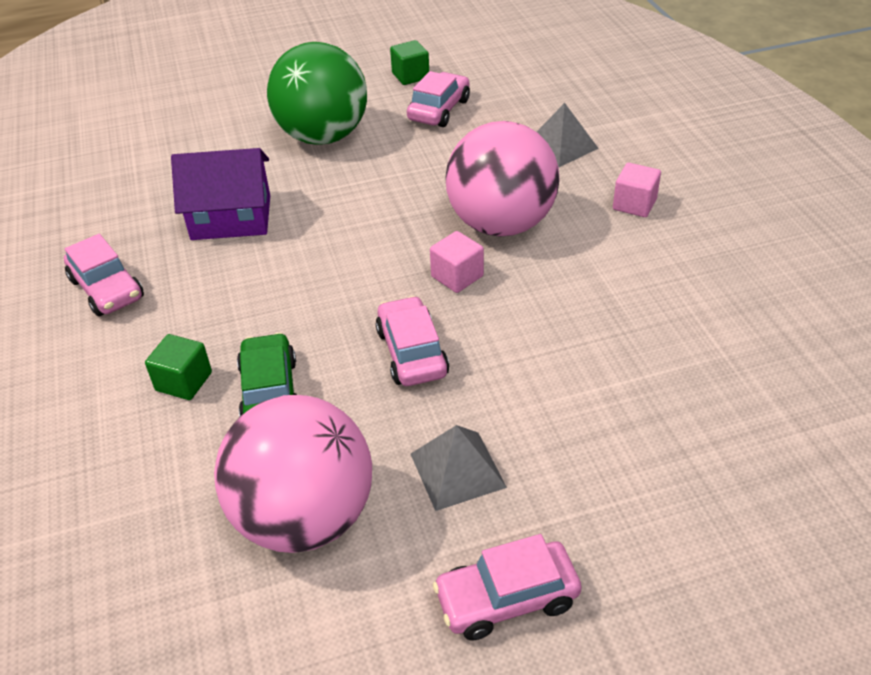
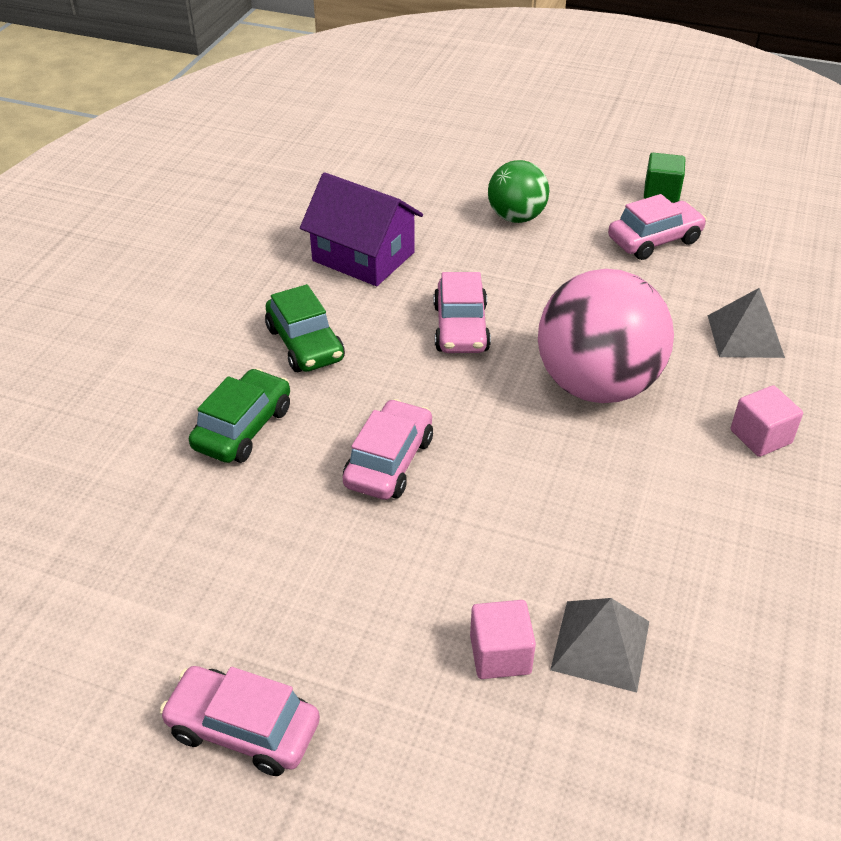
camera: 35 degrees right, 0 degrees up
pink car [64,234,144,316] -> pink car moved to [434,272,491,353]
green cube [145,334,212,400] -> none
pink ball [214,395,372,553] -> none
green ball [267,42,367,145] -> green ball [488,160,549,223], size x0.56
grey pyramid [410,425,507,511] -> grey pyramid moved to [550,598,649,693]
pink cube [430,231,484,293] -> pink cube moved to [470,600,536,679]
none -> green car [265,284,345,372]

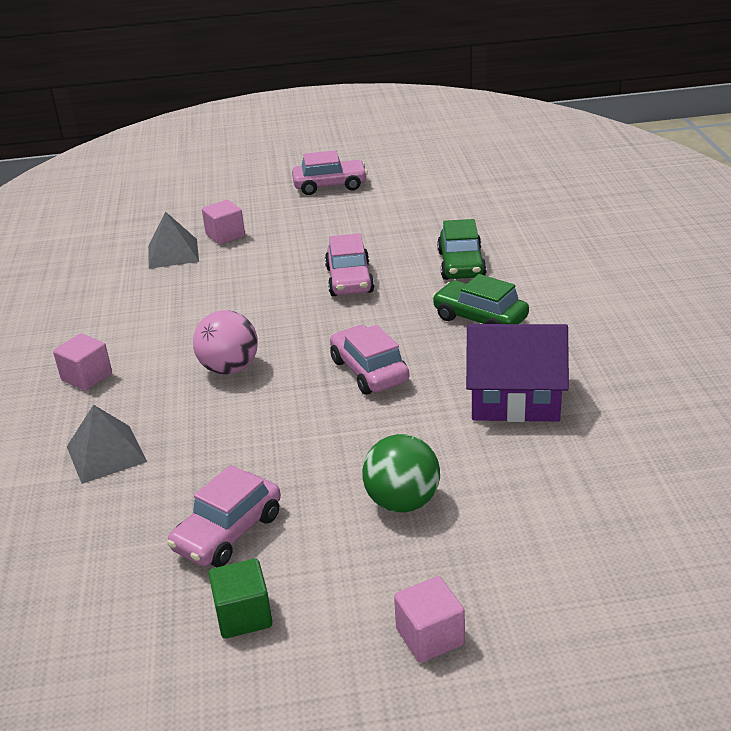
camera: 155 degrees right, 10 degrees down
pink ball [538,269,674,403] -> pink ball [193,310,258,375], size x0.56
none -> pink cube [394,576,465,663]

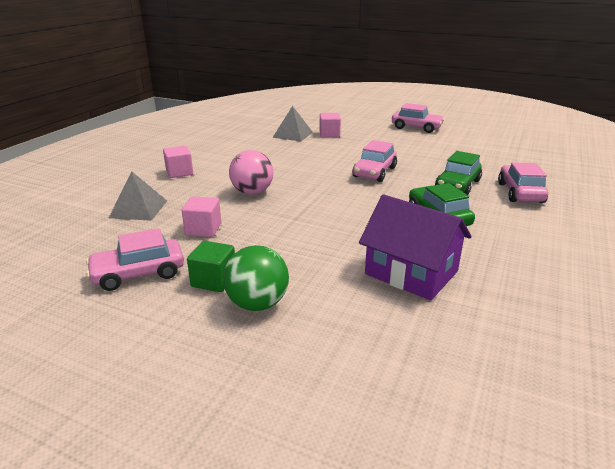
camera: 30 degrees right, 5 degrees down
green cube [209,559,272,639] -> green cube moved to [187,241,235,292]
pink car [330,325,409,395] -> pink car moved to [498,162,548,203]
pink cube [394,576,465,663] -> pink cube moved to [182,197,221,237]

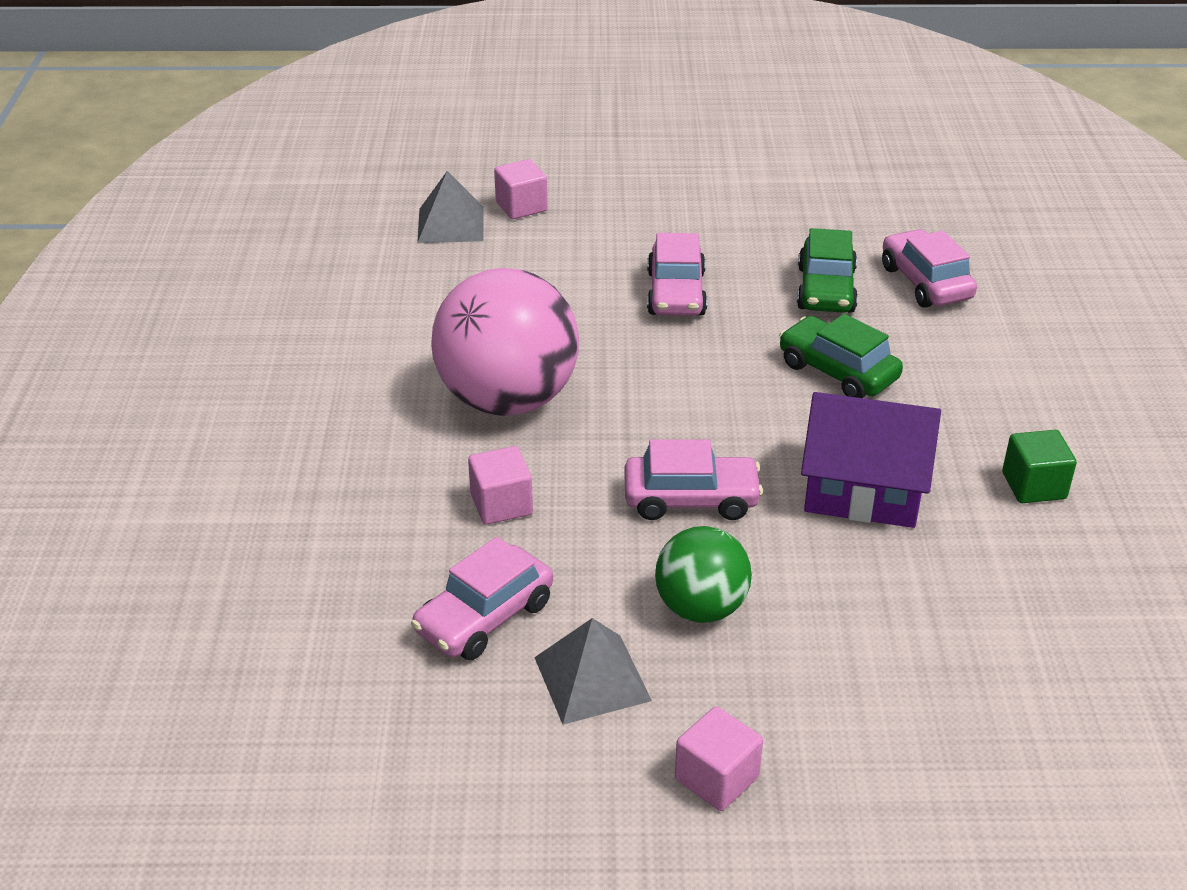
camera: 25 degrees left, 10 degrees up
grey pyramid [109,172,167,221] -> grey pyramid moved to [534,618,652,725]
pink cube [163,146,193,178] -> pink cube moved to [675,706,763,811]
green cube [187,241,235,292] -> green cube moved to [1002,430,1077,503]
pink ball [229,150,274,195] -> pink ball [431,268,579,416], size x1.77
pink car [392,103,444,133] -> pink car moved to [624,439,763,520]

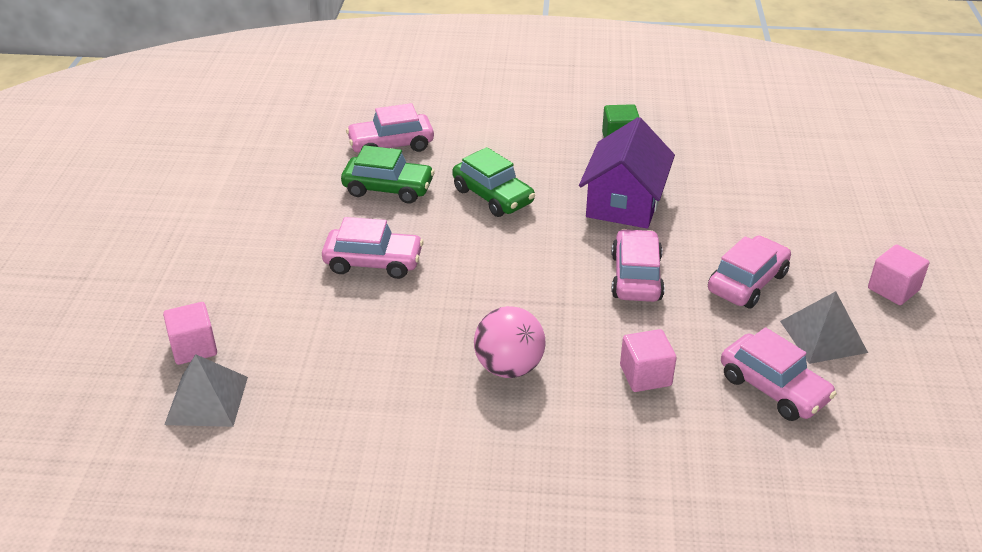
camera: 85 degrees left, 0 degrees up
pink ball [431,268,579,416] -> pink ball [474,306,546,378], size x0.56
green ball [655,526,752,623] -> pink car [708,235,791,308]
green car [779,314,903,398] -> green car turned 90 degrees counterclockwise [452,147,535,217]

